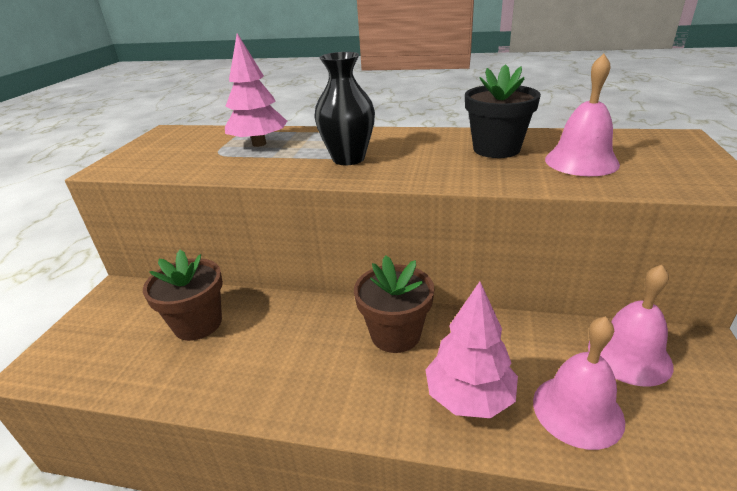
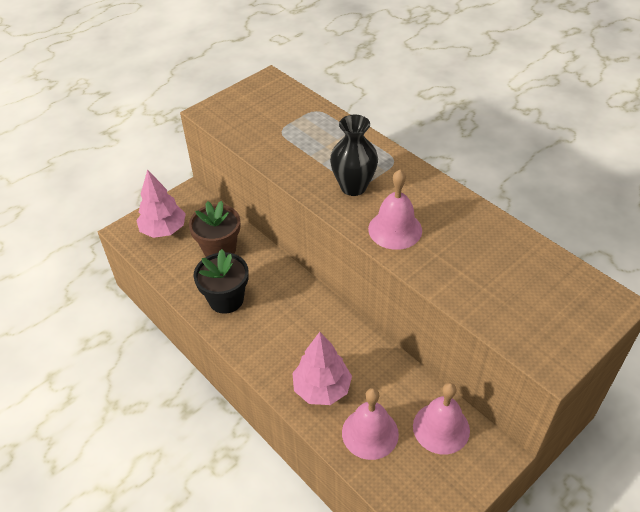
camera: 35 degrees right, 15 degrees up
pink tree [225,33,287,147] -> pink tree moved to [136,169,186,238]
brown flower pot [354,255,434,353] -> none
black flower pot [465,64,541,158] -> black flower pot moved to [193,249,248,314]
pink bell [545,54,620,176] -> pink bell moved to [368,170,422,250]

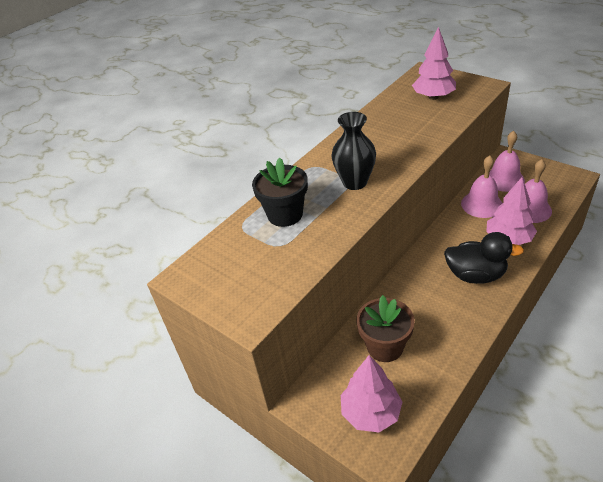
camera: 95 degrees left, 5 degrees down
black flower pot [193,249,248,314] -> black flower pot moved to [252,158,308,227]
pink bell [368,170,422,250] -> pink bell moved to [461,155,502,218]
none -> pink tree [412,27,456,100]
none -> black duck [444,232,524,284]

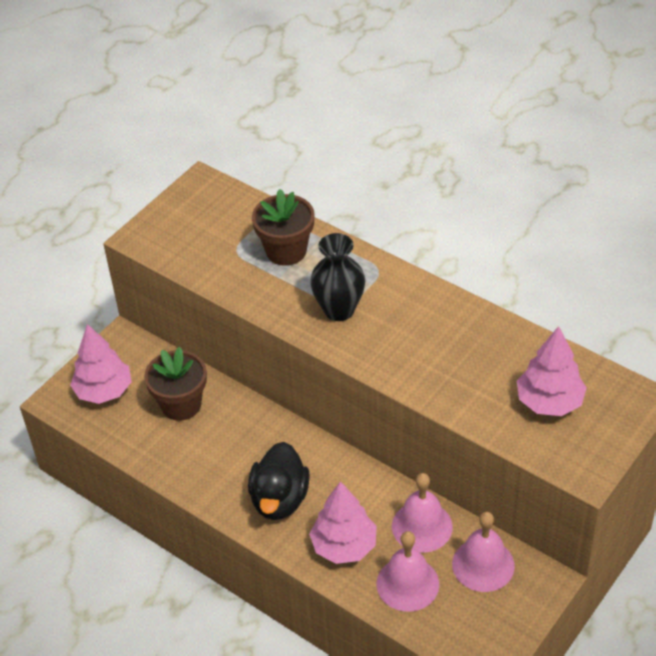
camera: 85 degrees right, 5 degrees up
black flower pot [252,158,308,227] -> brown flower pot [252,189,314,266]

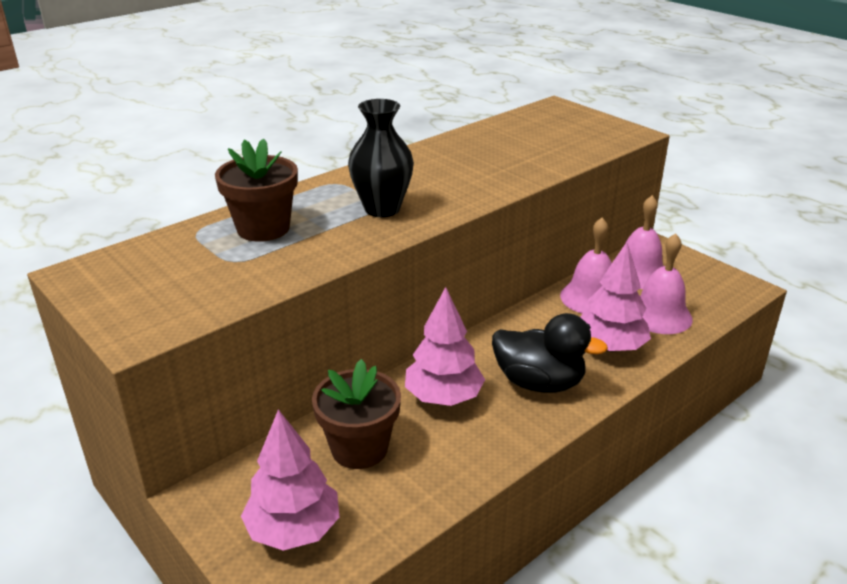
camera: 80 degrees left, 15 degrees down
pink tree [517,326,587,416] -> pink tree moved to [405,287,485,406]

